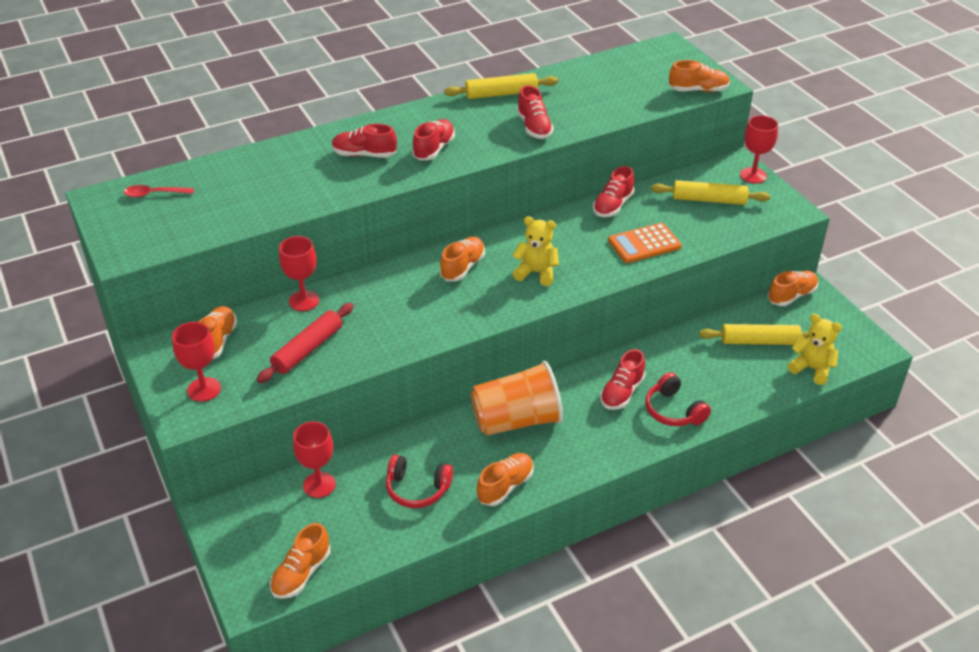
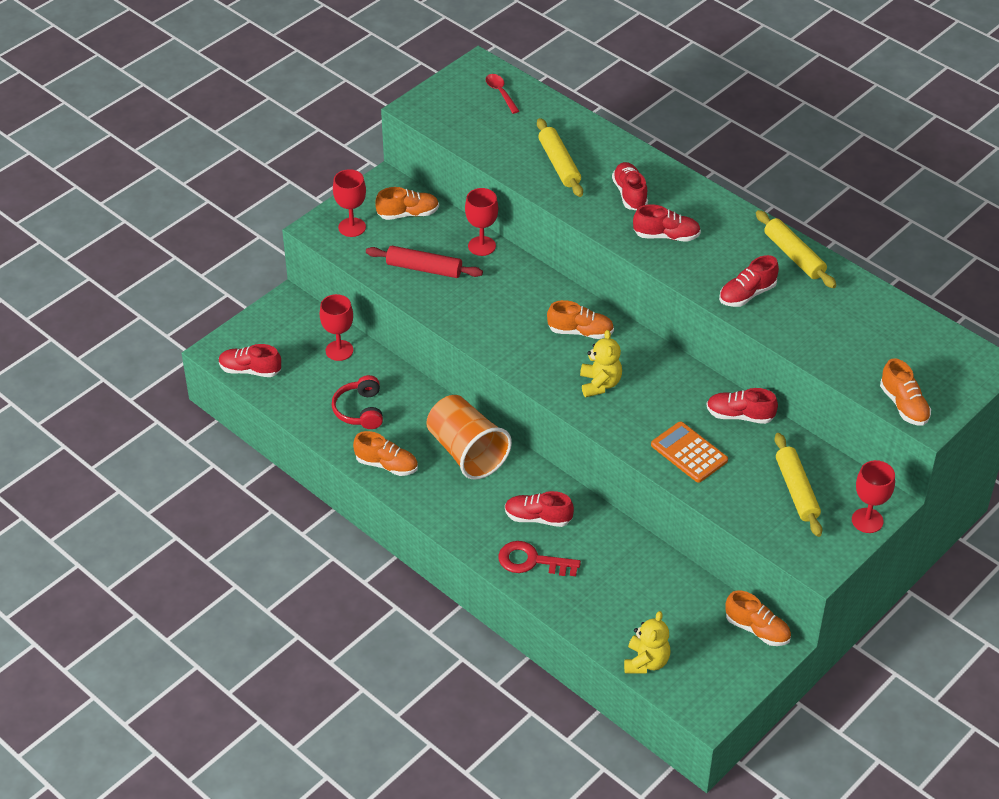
camera: 70 degrees right, 5 degrees up
orange shoe [270,523,330,599] -> red shoe [219,344,281,377]
red headphones [645,372,711,426] -> red key [498,541,581,576]
yellow rolling pin [699,324,809,345] -> yellow rolling pin moved to [537,118,583,197]

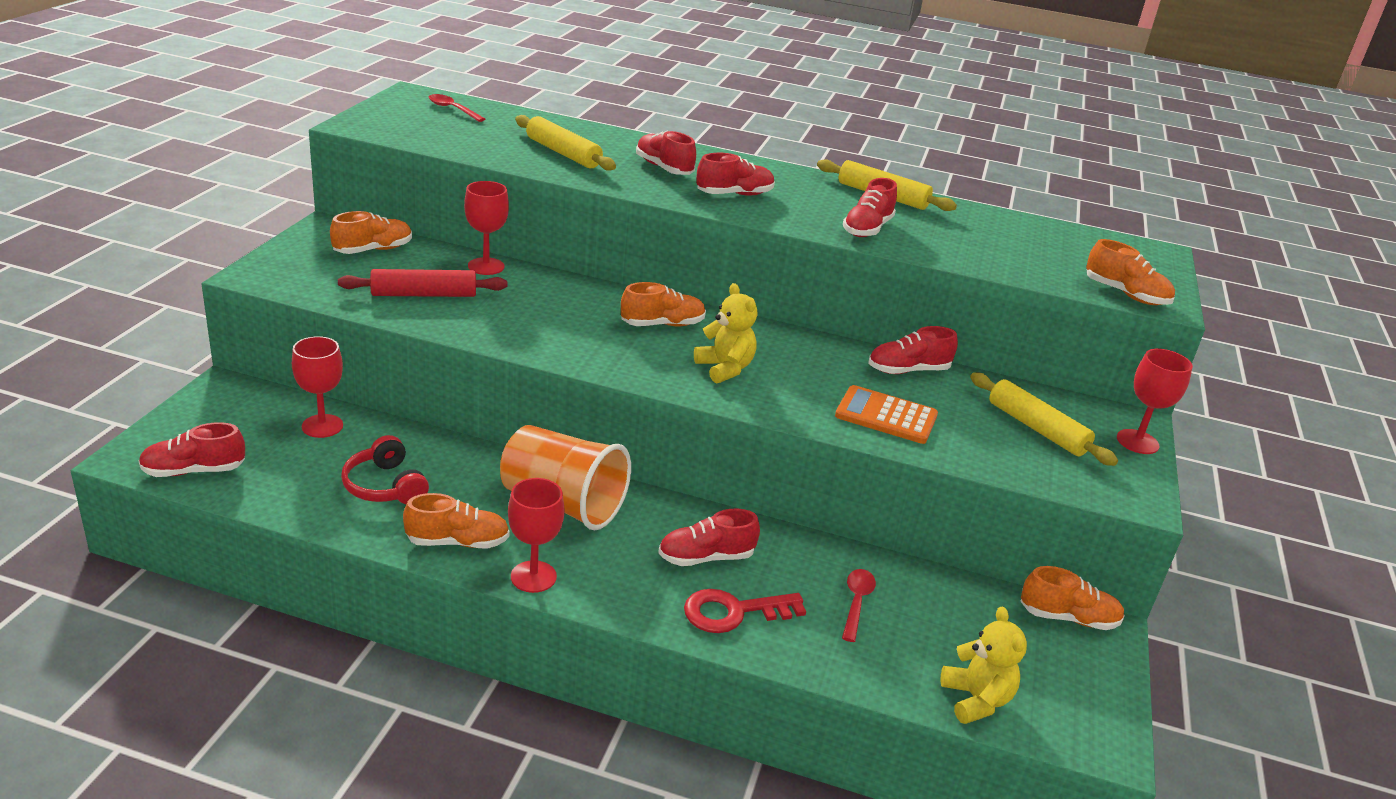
camera: 30 degrees left, 15 degrees down
red goblet [333,169,366,237] -> red goblet moved to [508,478,565,593]
none -> red spoon [842,569,876,642]

